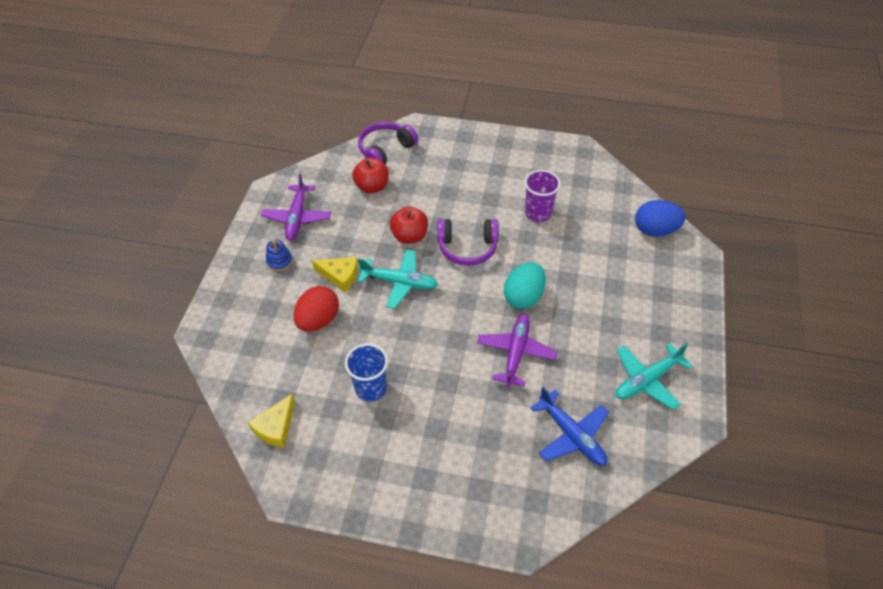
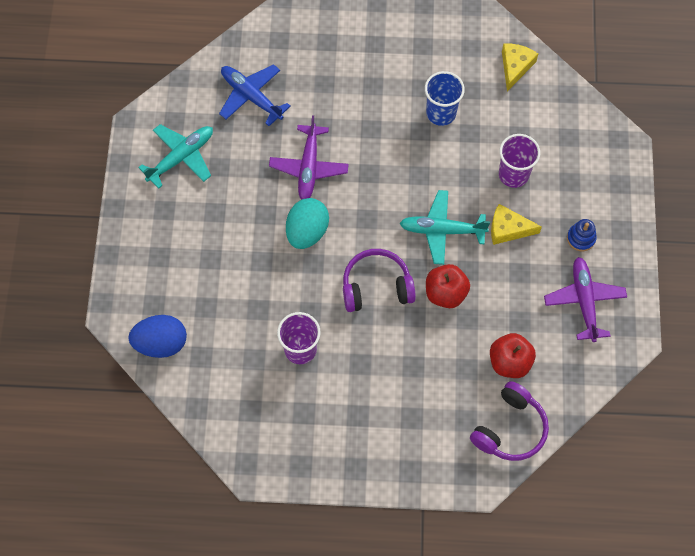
camera: 170 degrees right, 15 degrees up
red egg [293,286,339,332] -> purple cup [499,134,540,188]

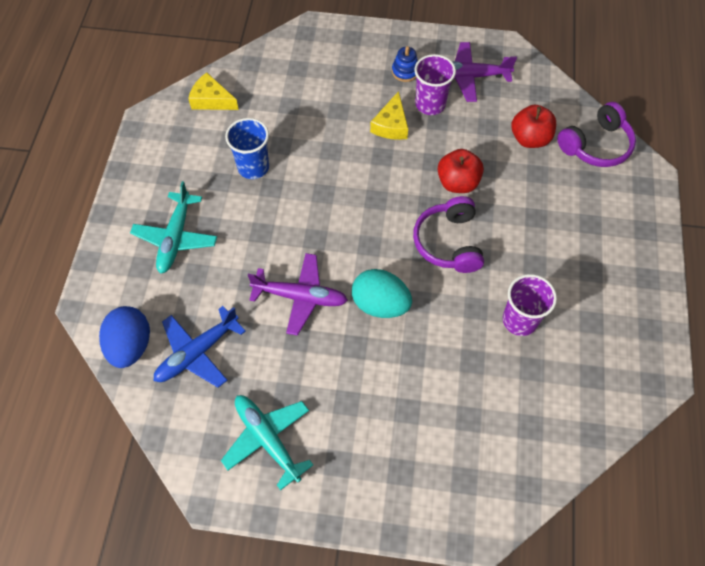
camera: 85 degrees left, 5 degrees down
blue egg [128,315,187,358] -> blue egg moved to [99,306,150,368]
turquoise plane [400,190,490,265] -> turquoise plane moved to [130,181,217,274]
purple headphones [470,381,549,461] -> purple headphones turned 105 degrees clockwise [557,102,636,167]
purple cup [499,134,540,188] -> purple cup moved to [414,54,456,115]

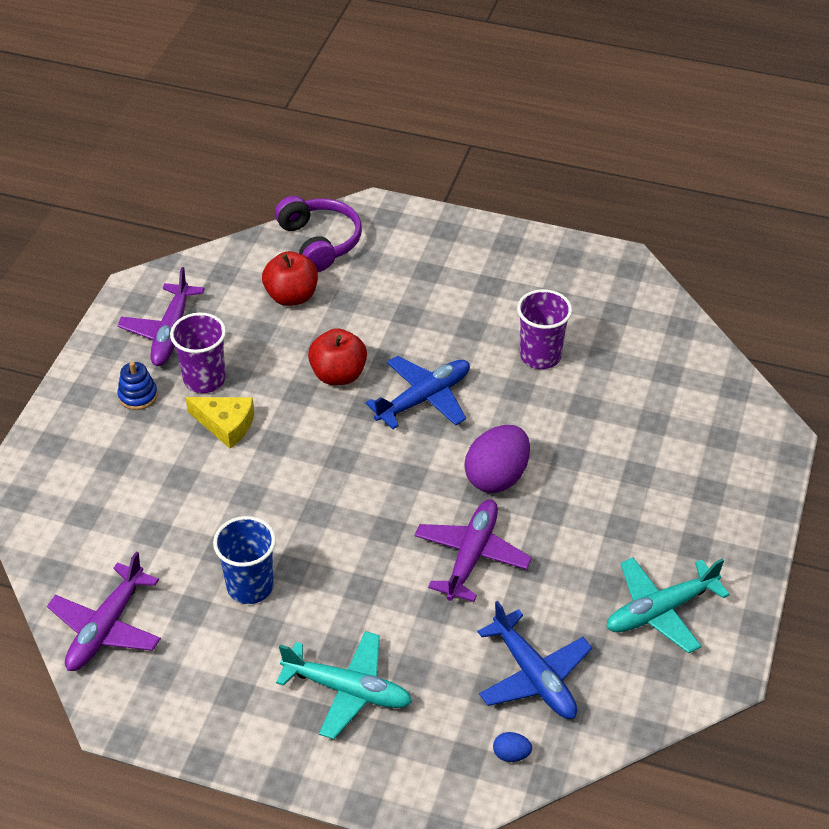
camera: 80 degrees left, 15 degrees down
blue egg [99,306,150,368] -> blue egg [493,732,532,762], size x0.44
yellow cheese [188,72,239,110] -> purple plane [47,551,161,671]
turquoise egg [352,269,412,318] -> purple egg [464,425,530,493]
purple headphones [413,196,484,273] -> blue plane [366,356,470,429]

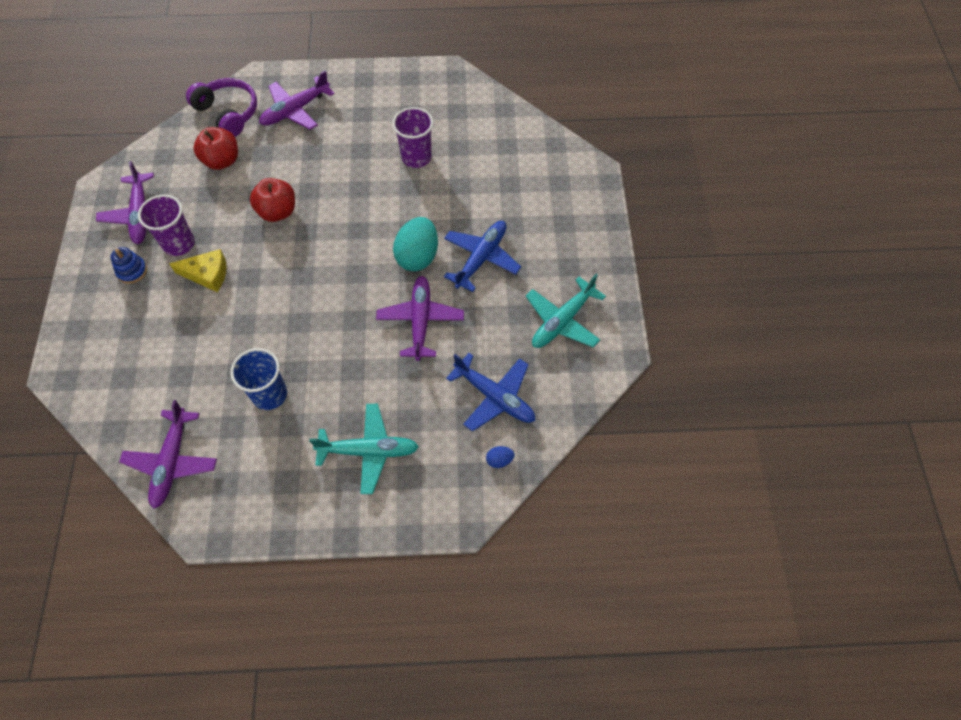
camera: 20 degrees left, 15 degrees up
blue plane [366,356,470,429] -> blue plane moved to [444,221,521,292]
purple egg [464,425,530,493] -> turquoise egg [393,217,438,271]
none -> purple plane [259,71,335,130]

